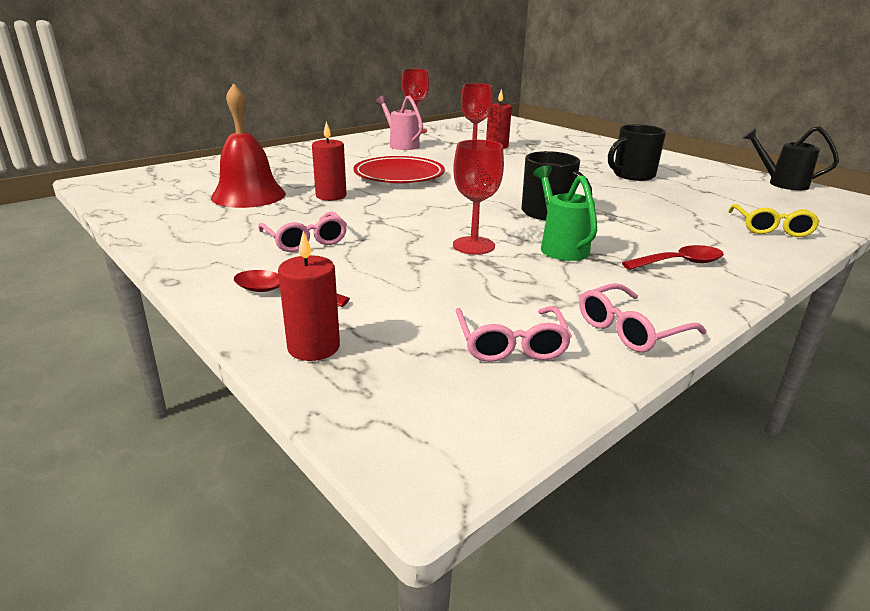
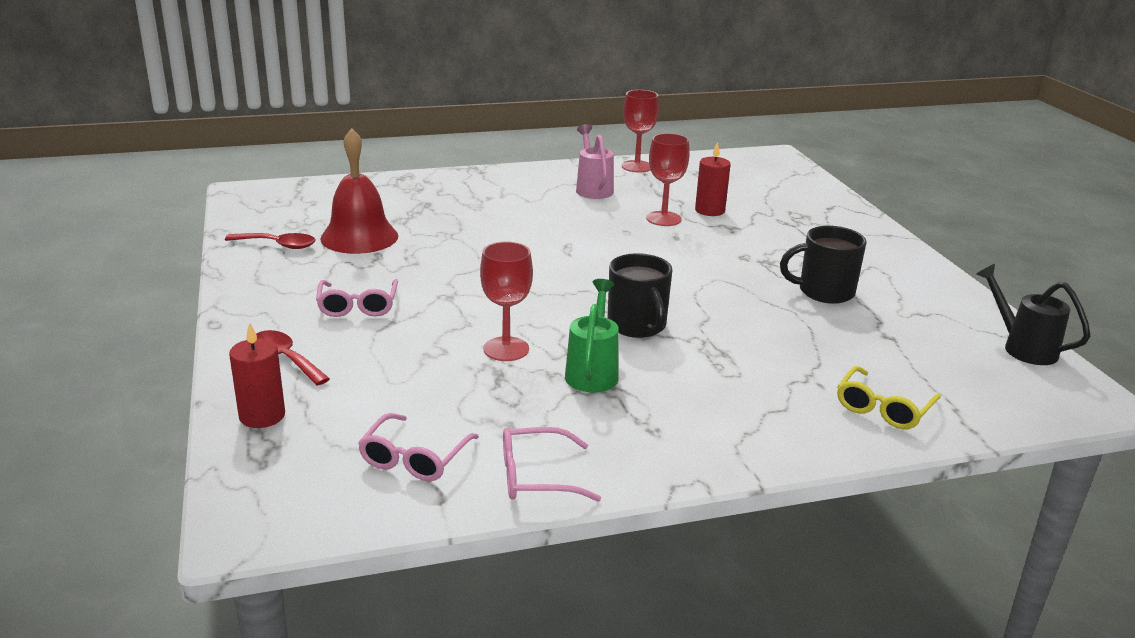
camera: 25 degrees right, 0 degrees up
red candle [312,121,346,201] -> none
red plate [353,156,445,184] -> none
red spoon [622,245,724,270] -> red spoon moved to [225,233,316,249]

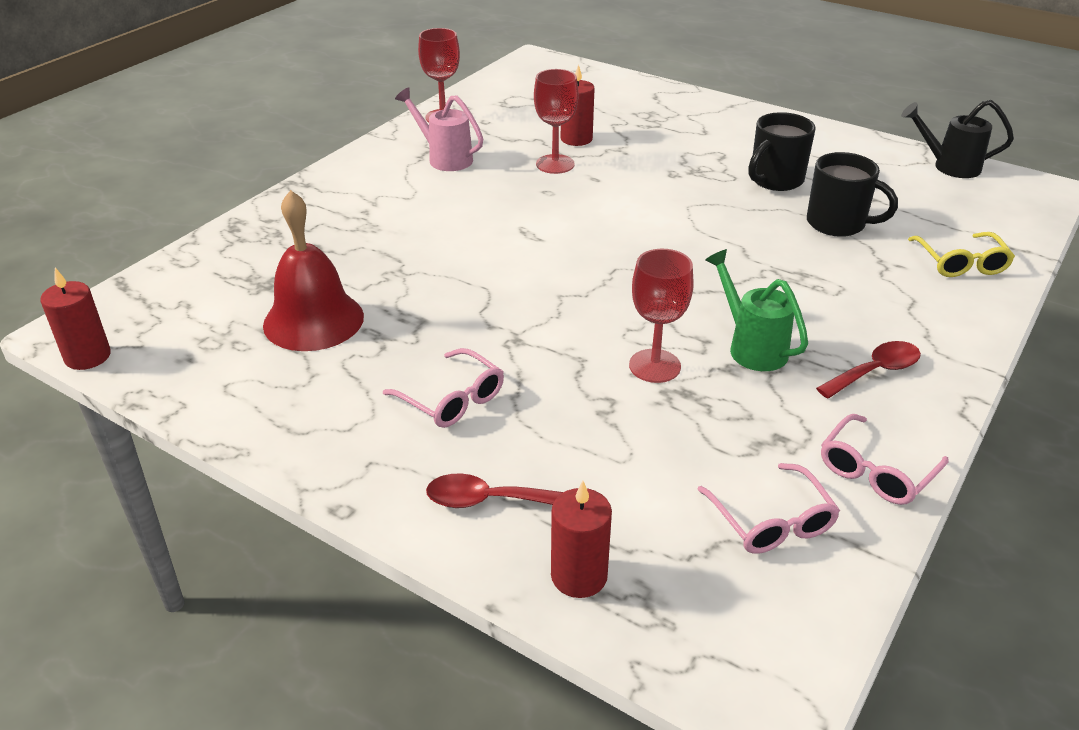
camera: 40 degrees left, 10 degrees up
red spoon [225,233,316,249] -> red spoon moved to [816,341,921,399]
black mug [608,253,672,338] -> black mug moved to [807,152,898,237]
none -> red candle [41,268,111,370]

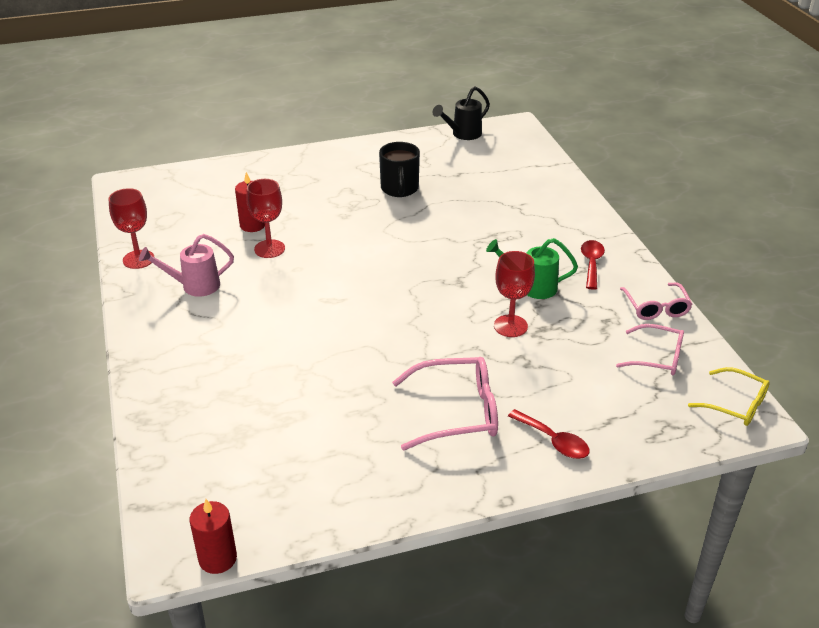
camera: 50 degrees left, 0 degrees up
red bell [263,190,364,351] -> none
pink glasses [383,348,504,428] -> pink glasses [392,357,498,450], size x1.54
red spoon [426,473,563,508] -> red spoon turned 90 degrees counterclockwise [508,409,590,459]
red candle [551,481,612,598] -> none
black mug [807,152,898,237] -> none
yellow glasses [908,232,1015,277] -> yellow glasses moved to [688,367,770,426]

